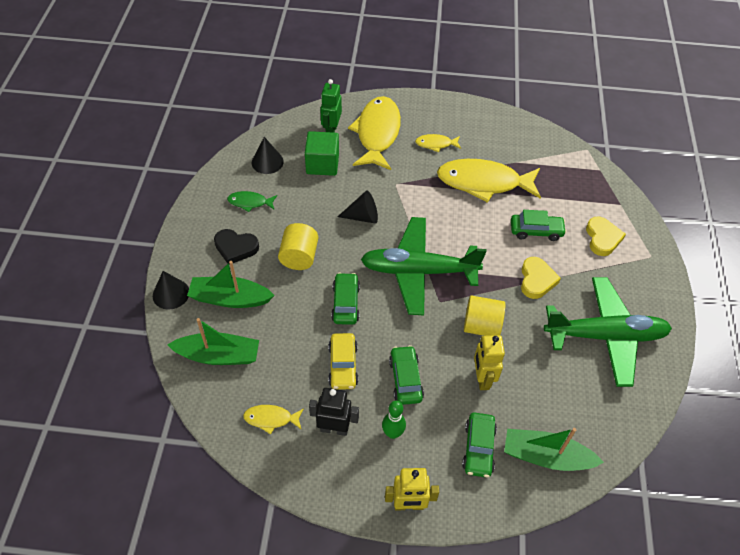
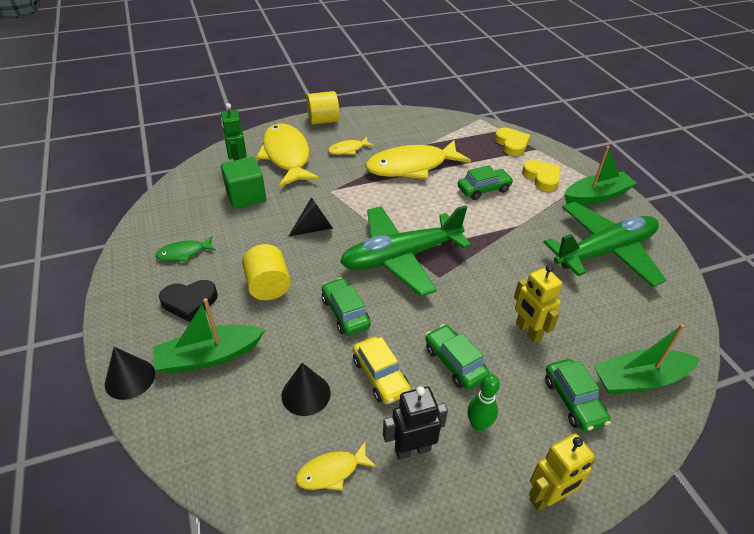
camera: 25 degrees left, 10 degrees down
green boat [168,318,259,365] -> green boat moved to [564,146,637,205]
black cone [251,137,284,174] -> black cone moved to [281,363,331,416]
yellow cylinder [464,295,505,336] -> yellow cylinder moved to [306,91,340,125]
yellow heart [521,257,561,299] -> yellow heart moved to [495,128,530,156]

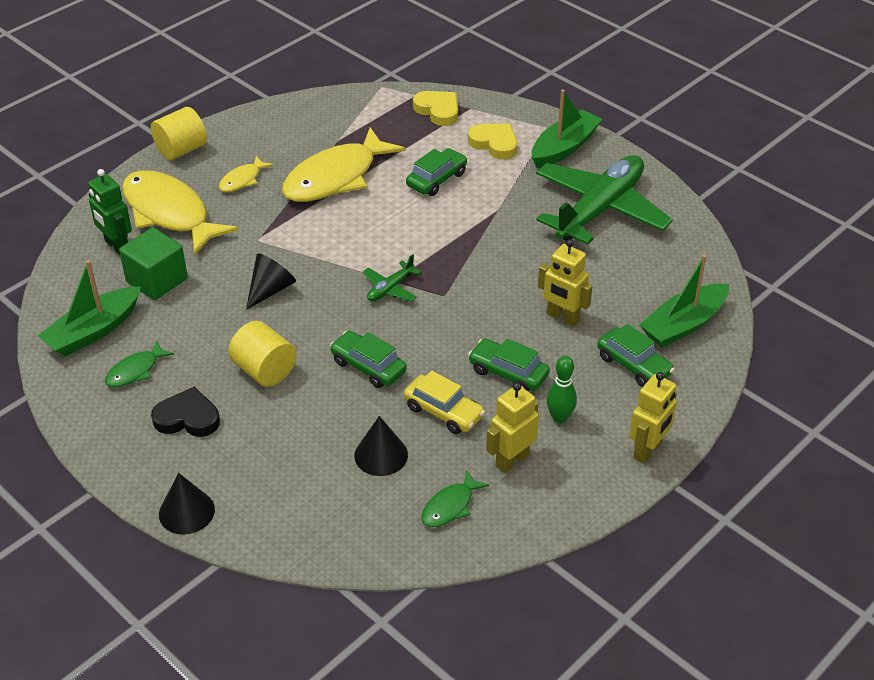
camera: 25 degrees left, 0 degrees up
green boat [153,298,265,374] -> green boat moved to [38,260,141,356]
black heart [159,280,218,322] -> black heart turned 135 degrees counterclockwise [151,387,220,437]
yellow fish [296,442,376,491] -> green fish [421,470,489,527]
green plane [340,205,471,296] -> green plane [363,254,422,302], size x0.42
black robot [383,386,448,460] -> yellow robot [486,382,539,473]

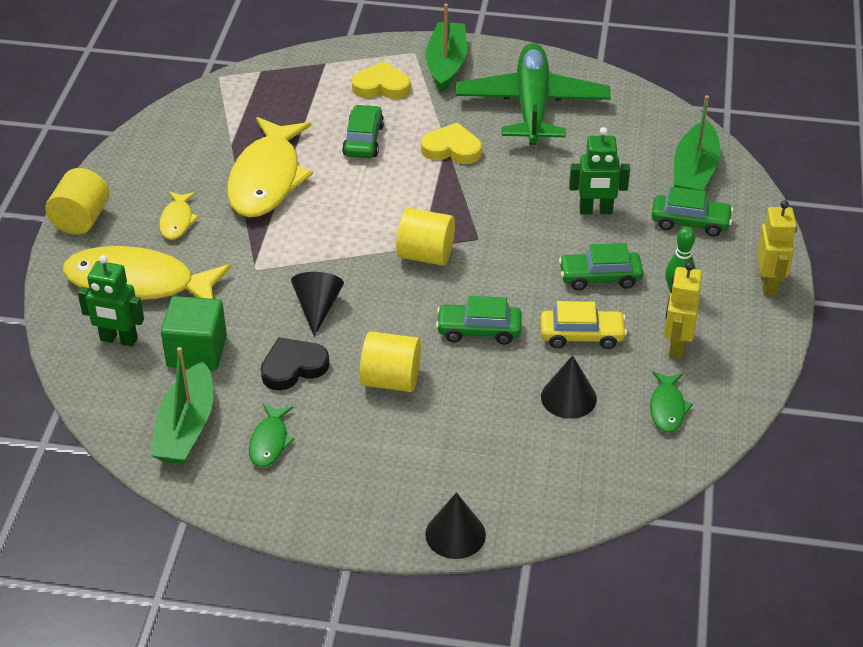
camera: 35 degrees left, 0 degrees up
black heart [151,387,220,437] -> black heart moved to [261,337,329,390]
green plane [363,254,422,302] -> yellow cylinder [396,208,455,266]
yellow heart [413,91,458,126] -> yellow heart moved to [421,122,482,164]
yellow robot [538,239,592,327] -> green robot [569,127,630,214]

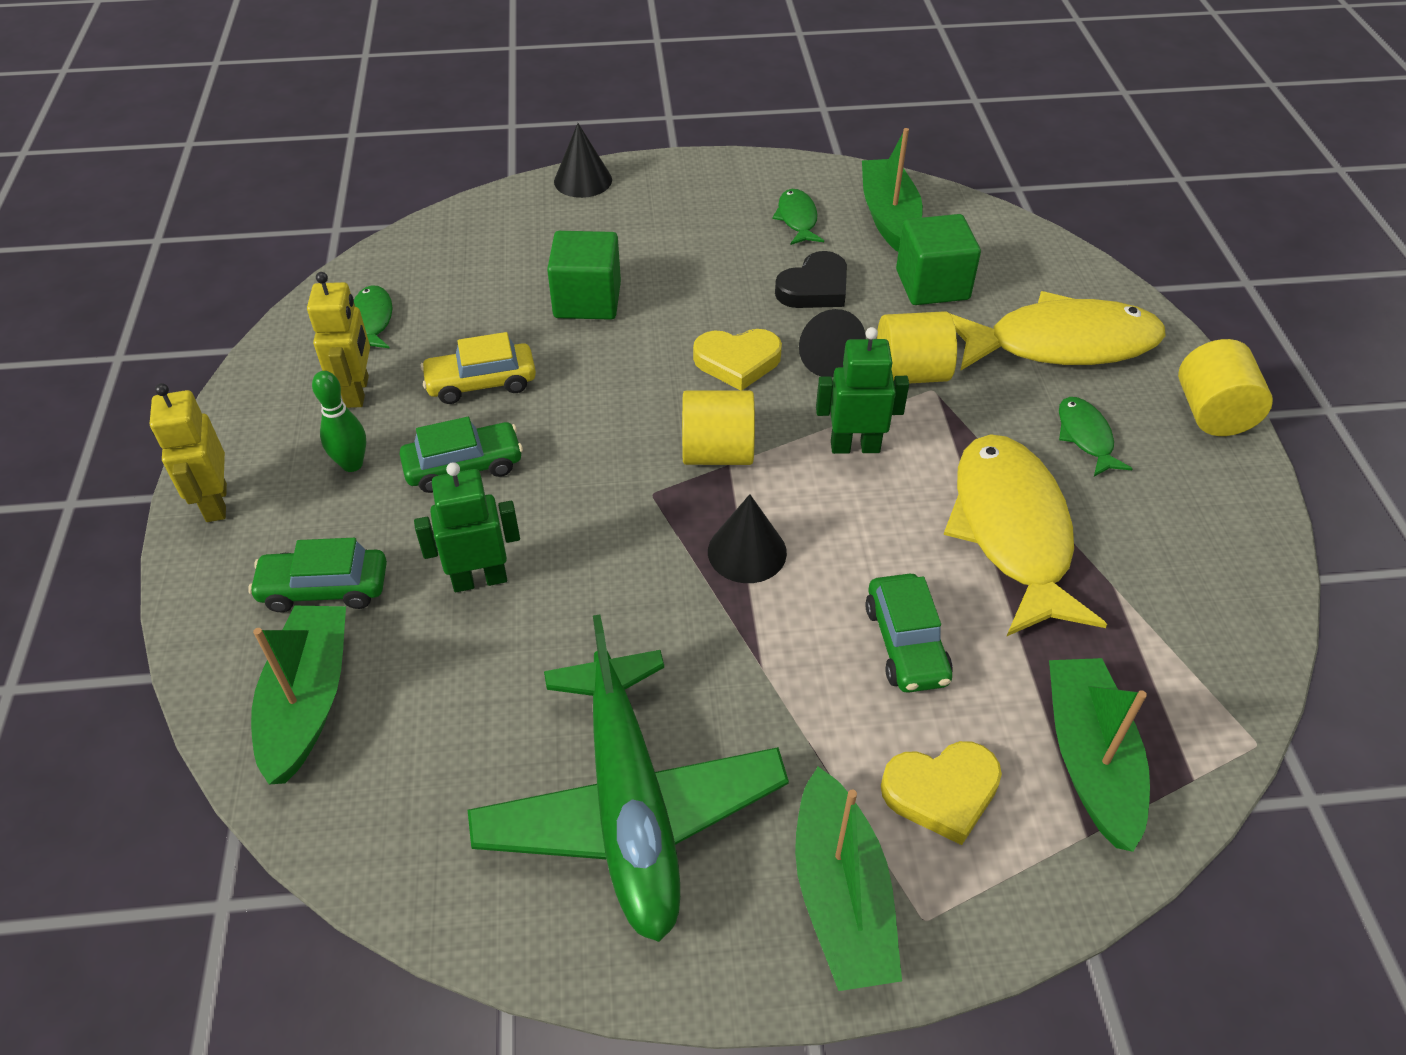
camera: 165 degrees right, 5 degrees up
green robot [78,255,144,347] -> green robot moved to [816,327,909,454]
yellow fish [159,191,199,240] -> green fish [1059,397,1133,477]
yellow cylinder [360,331,421,392] -> yellow cylinder moved to [877,311,957,384]
yellow heart [421,122,482,164] -> yellow heart moved to [693,329,782,391]
green car [436,296,522,345] -> none
black cone [541,355,597,419] -> black cone moved to [708,494,787,583]
none -> green cube [547,231,621,320]
none -> green boat [1049,658,1150,852]

